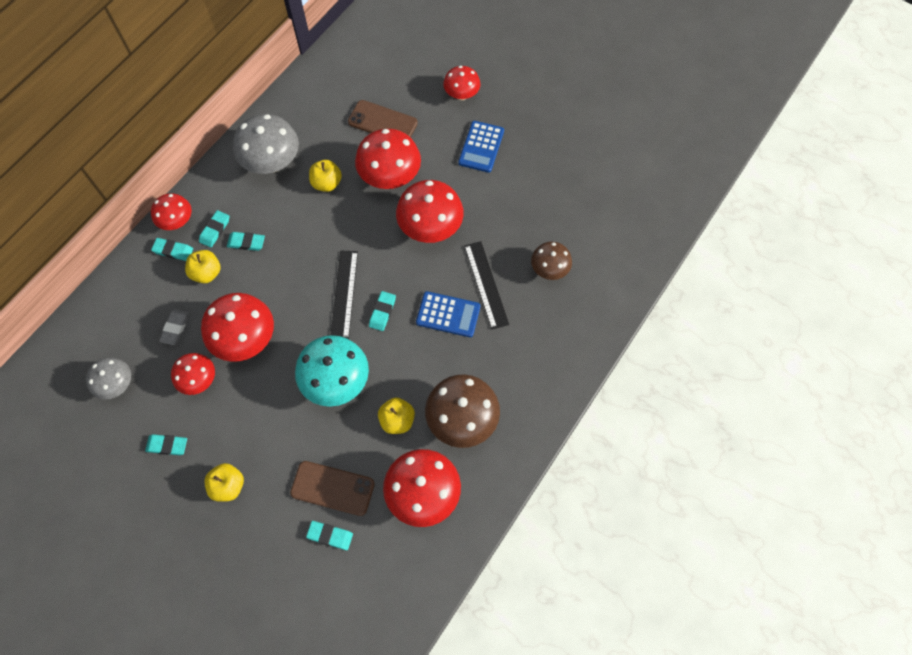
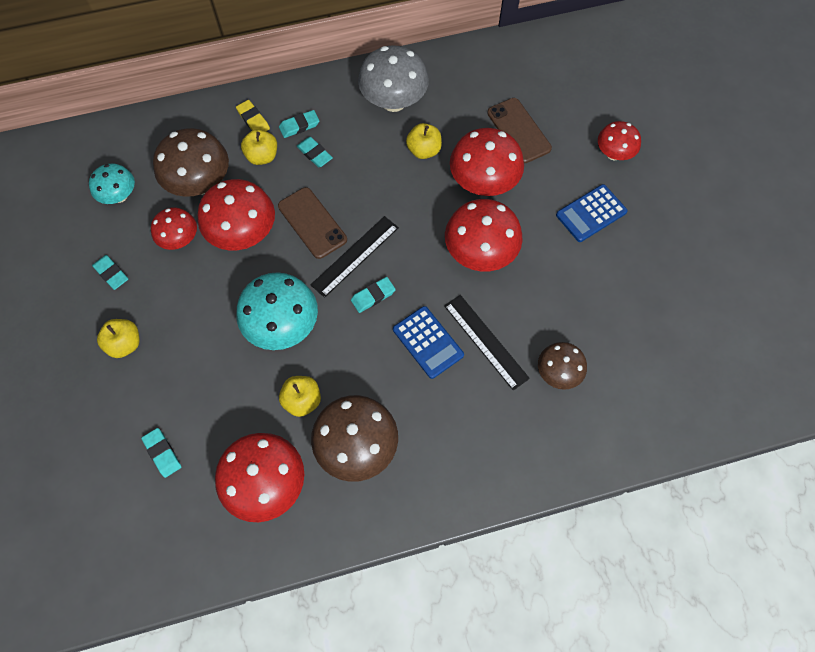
camera: 40 degrees right, 0 degrees up
grey mushroom [86,358,131,400] -> turquoise mushroom [89,164,135,204]
red mushroom [151,193,192,230] -> none
turquoise eraser [151,238,193,261] -> yellow eraser [236,100,270,131]
grey eraser [159,309,189,345] -> brown mushroom [153,128,229,197]
brown phone [290,461,375,516] -> brown phone moved to [278,187,347,259]
black ruler [464,241,509,330] -> black ruler turned 60 degrees counterclockwise [444,295,530,390]

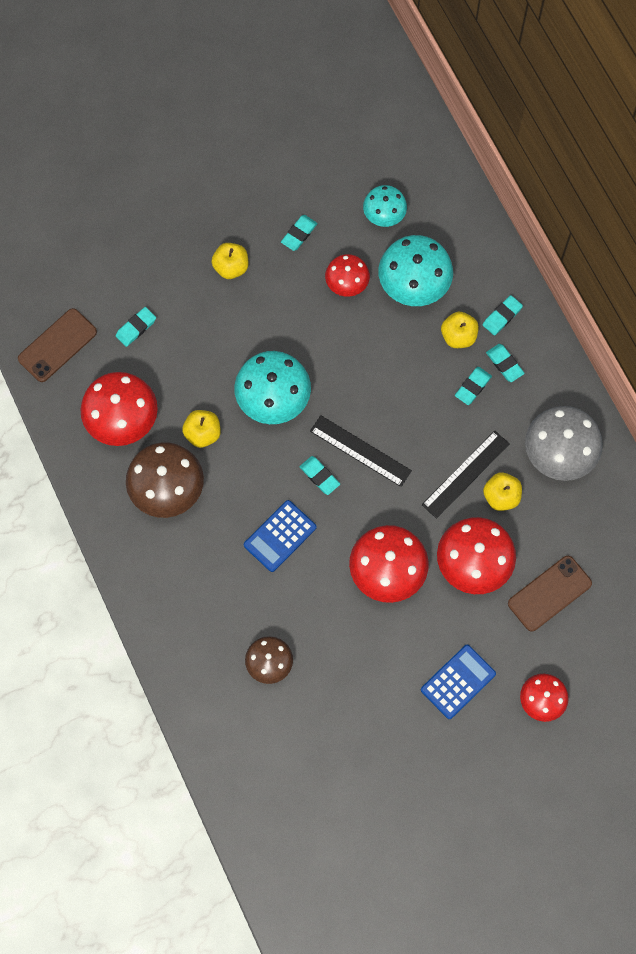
camera: 80 degrees right, 5 degrees up
brown mushroom [153,128,229,197] -> turquoise mushroom [378,235,453,306]
red mushroom [197,179,275,251] -> none
yellow eraser [236,100,270,131] -> turquoise eraser [483,295,523,335]
brown phone [278,187,347,259] -> brown phone moved to [18,308,97,382]
black ruler [444,295,530,390] -> black ruler moved to [422,431,510,519]
blue calculator [556,184,628,242] -> blue calculator turned 90 degrees clockwise [421,645,496,719]

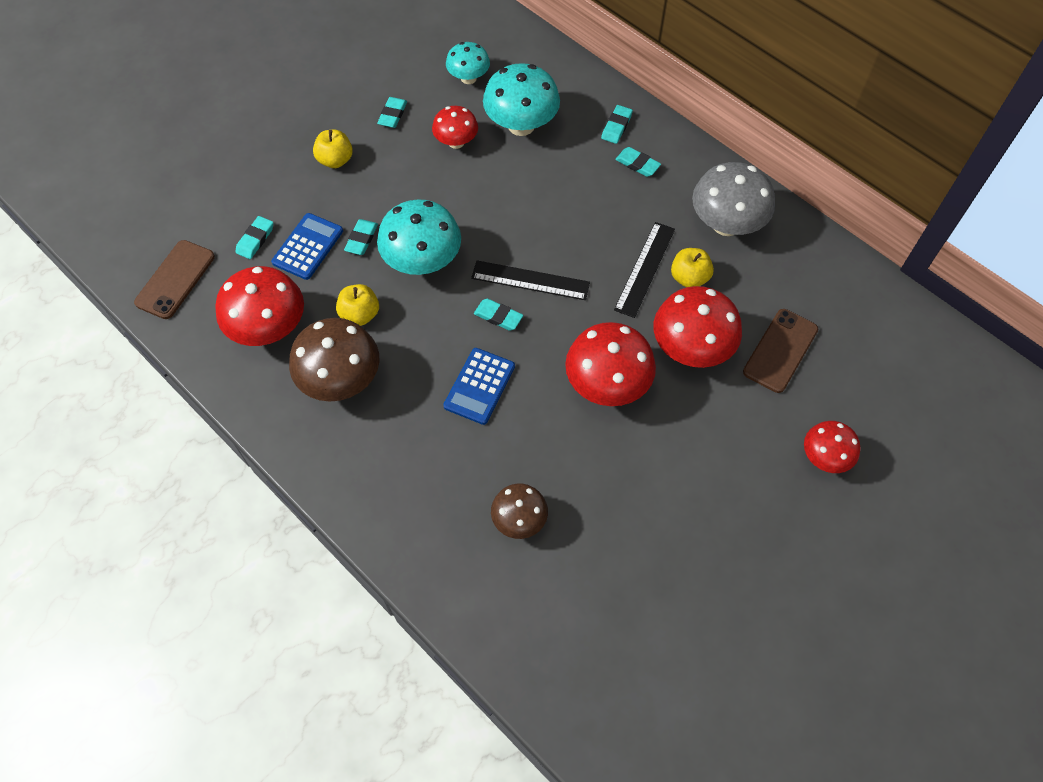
camera: 20 degrees left, 10 degrees down
blue calculator [421,645,496,719] -> blue calculator moved to [271,213,343,280]
yellow apple [441,312,479,348] -> none
turquoise eraser [455,367,492,405] -> turquoise eraser moved to [344,219,378,255]

